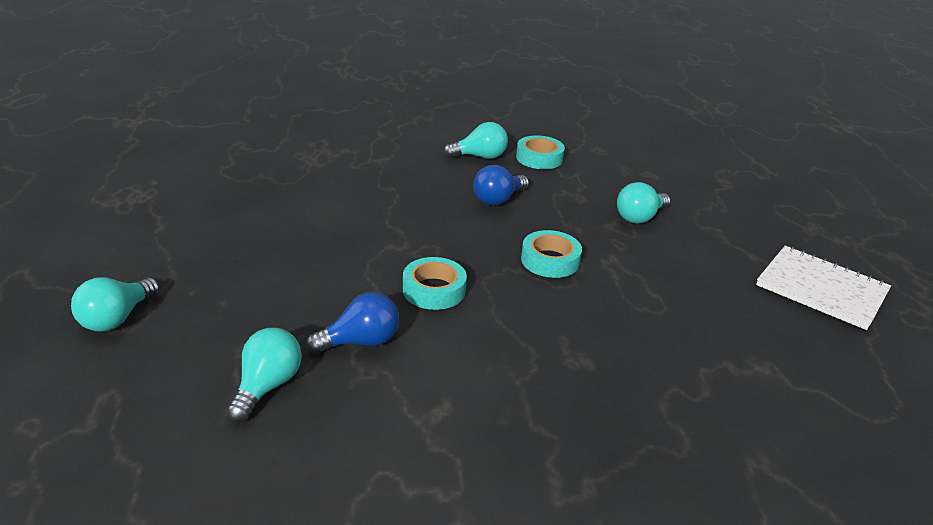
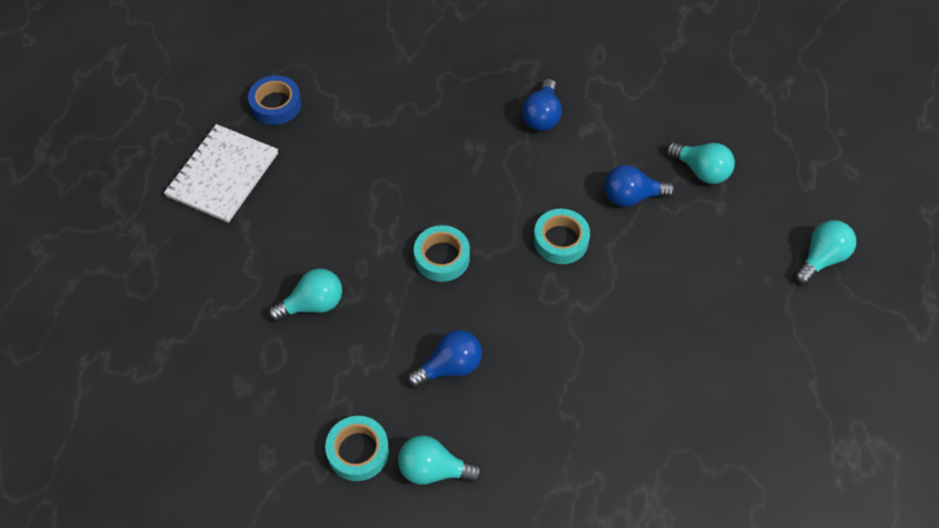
camera: 160 degrees left, 25 degrees up
turquoise light bulb [227,328,302,422] -> turquoise light bulb turned 90 degrees counterclockwise [666,142,735,184]
white notebook [756,246,891,330] -> white notebook turned 60 degrees clockwise [164,124,278,223]
none -> blue tape [248,75,301,125]
none -> blue light bulb [522,79,562,131]

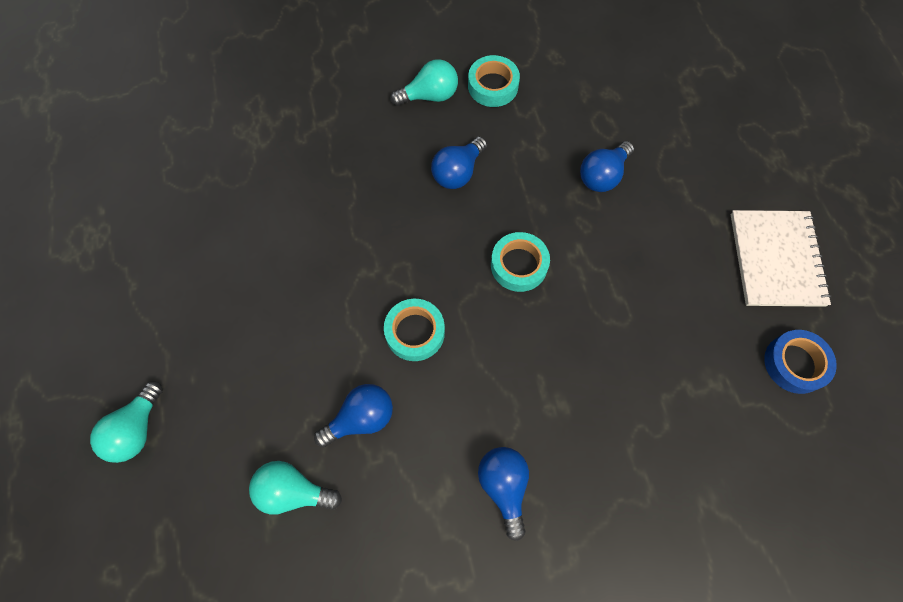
camera: 155 degrees right, 10 degrees up
turquoise light bulb [268,268,342,322] -> blue light bulb [580,141,634,192]

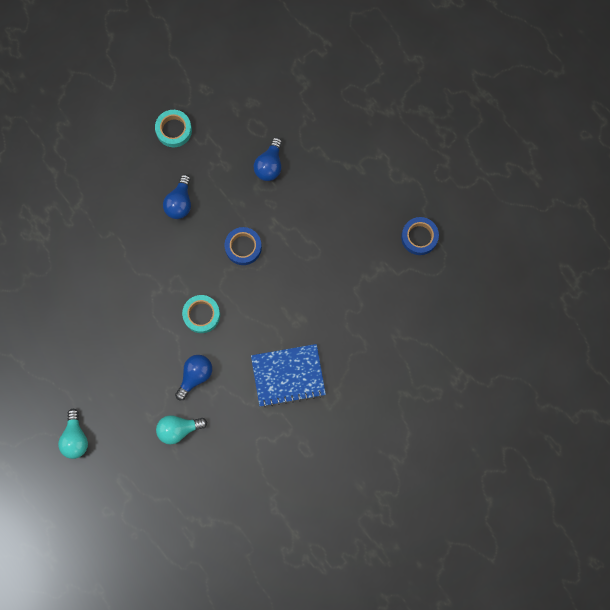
camera: 25 degrees left, 10 degrees up
turquoise light bulb [390,59,458,106] -> none
blue light bulb [478,447,529,541] -> blue notebook [251,344,326,408]
turquoise tape [491,232,550,292] -> blue tape [225,227,262,265]
white notebook [731,210,832,307] -> none

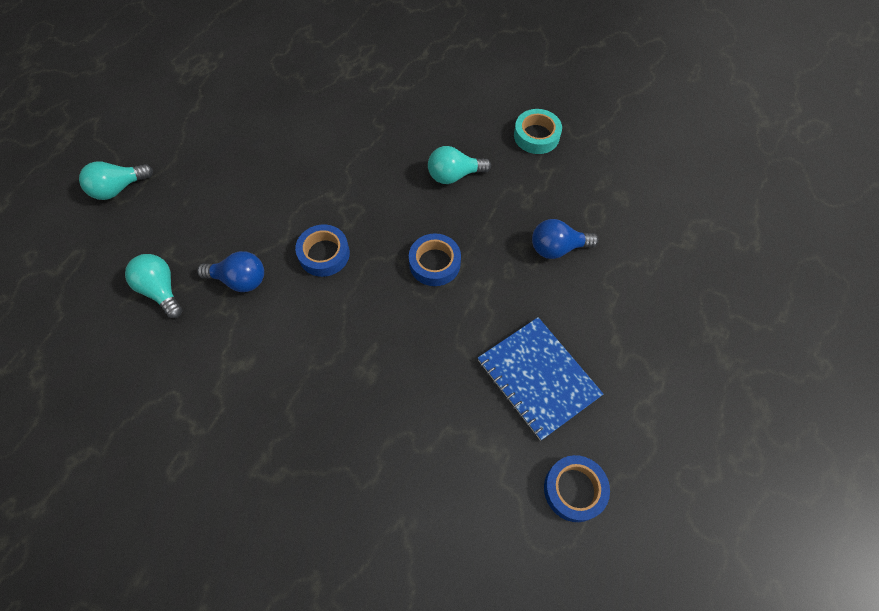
camera: 65 degrees right, 15 degrees down
blue light bulb [163,174,191,219] -> turquoise light bulb [428,146,491,184]
turquoise tape [182,295,220,333] -> blue tape [295,224,350,277]
blue notebook [251,344,326,408] -> blue notebook moved to [478,317,603,441]

